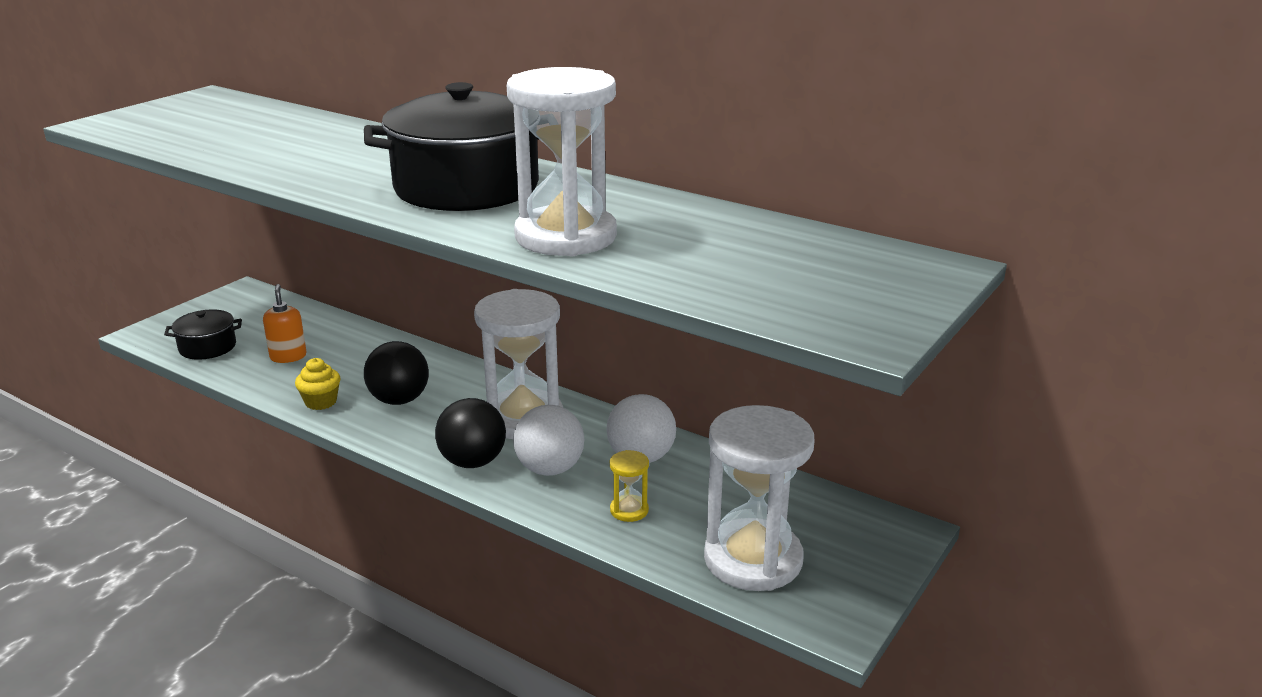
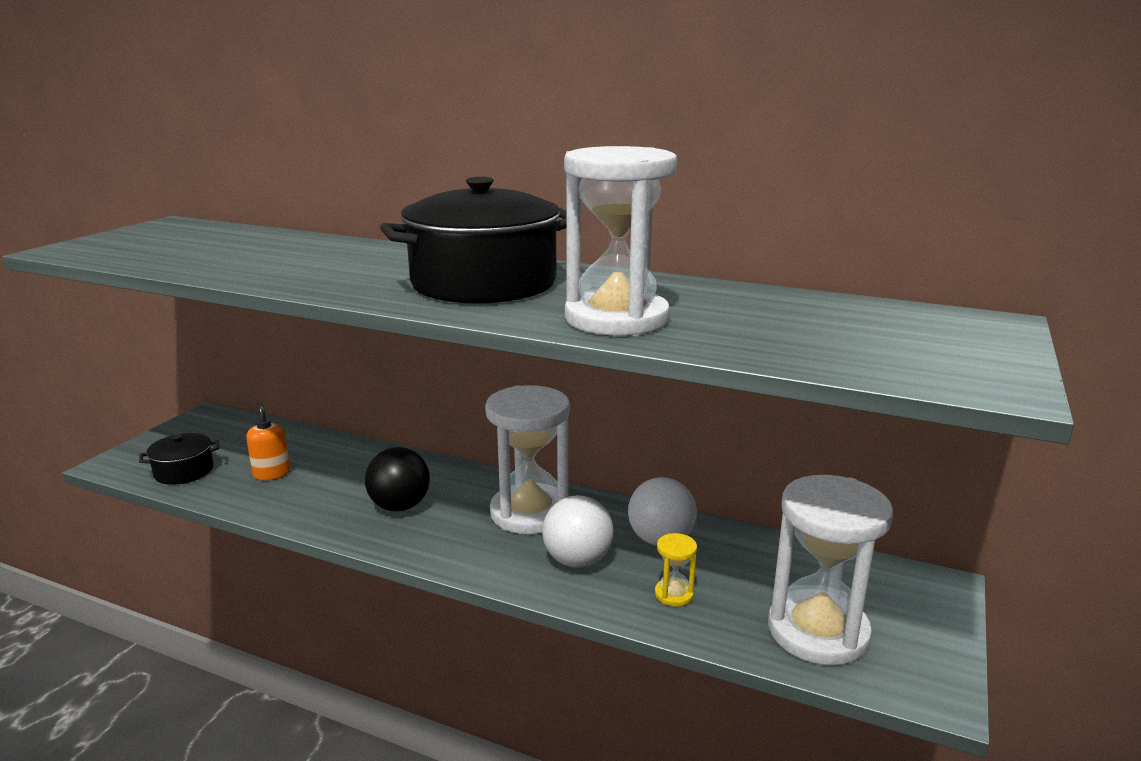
camera: 10 degrees left, 5 degrees down
yellow cupcake [295,358,340,410] -> none
black ball [435,398,506,468] -> none

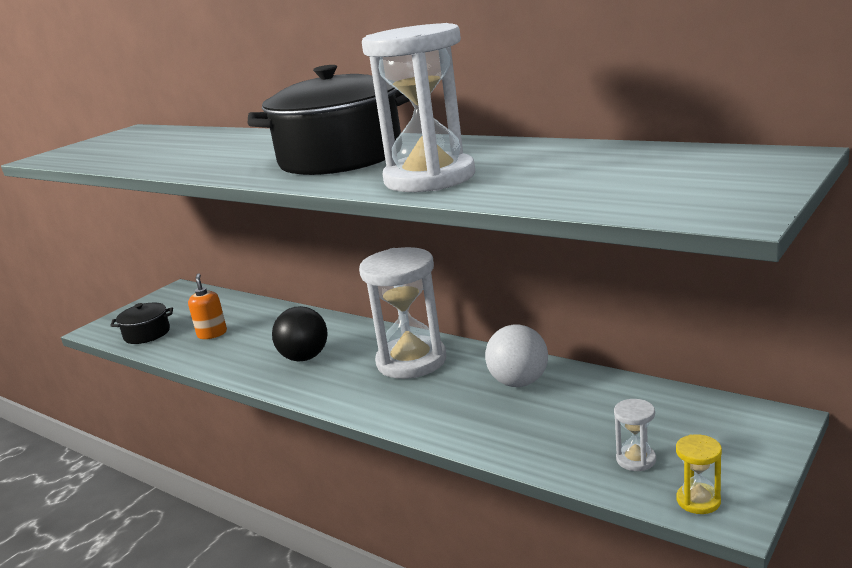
camera: 15 degrees right, 0 degrees up
white ball [542,495,614,568] -> none
yellow hourglass [655,533,697,607] -> yellow hourglass moved to [676,434,722,514]
white hourglass [768,475,894,665] -> white hourglass [614,399,656,471], size x0.42

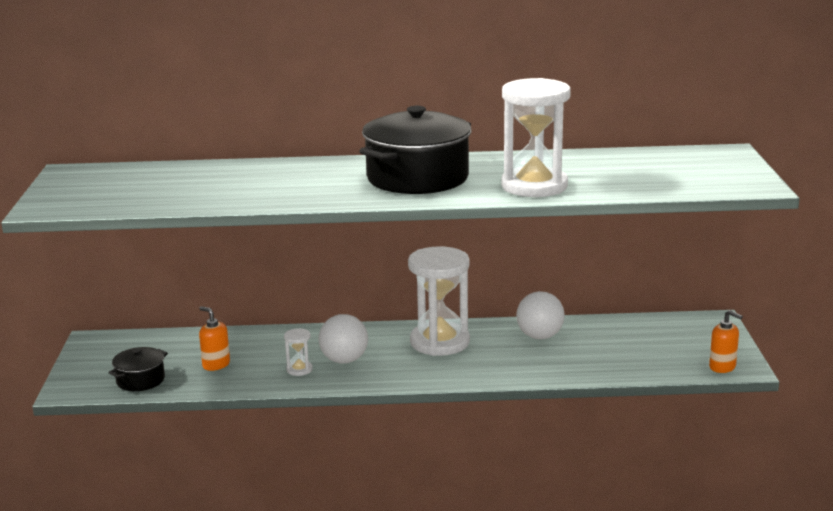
camera: 40 degrees left, 0 degrees up
black ball [272,306,328,361] -> white ball [319,314,368,363]
white hourglass [614,399,656,471] -> white hourglass moved to [284,328,313,376]
yellow hourglass [676,434,722,514] -> orange soap dispenser [709,310,743,373]

